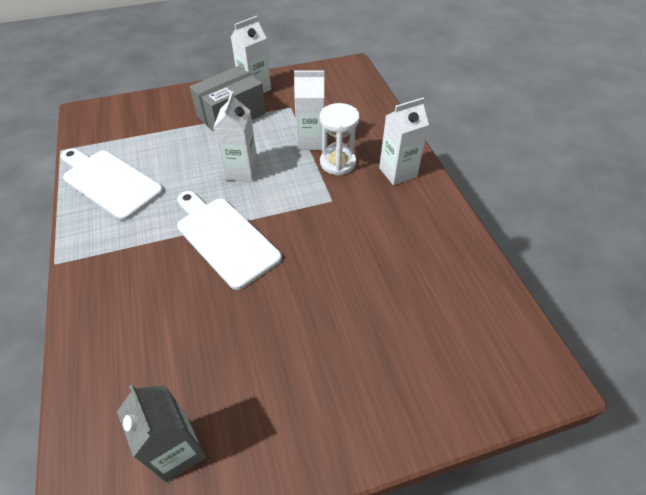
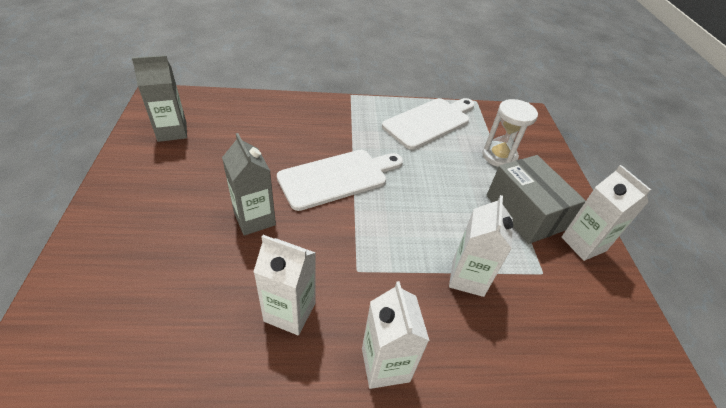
camera: 100 degrees right, 5 degrees down
white carton [213,91,258,182] -> white carton moved to [253,235,315,335]
white hourglass [320,103,360,176] -> white hourglass moved to [482,99,538,167]
none -> grey carton [222,133,276,235]

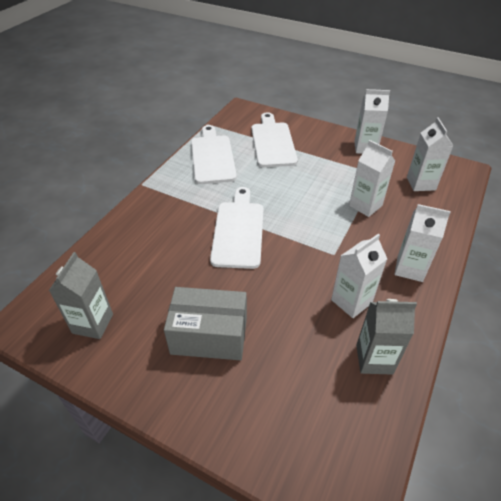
camera: 55 degrees left, 0 degrees up
grey carton [222,133,276,235] -> grey carton moved to [356,299,417,375]
white hourglass [482,99,538,167] -> white cutting board [251,112,298,167]
grey box [487,155,586,244] -> grey box moved to [164,287,247,360]
none -> white carton [407,117,453,191]

